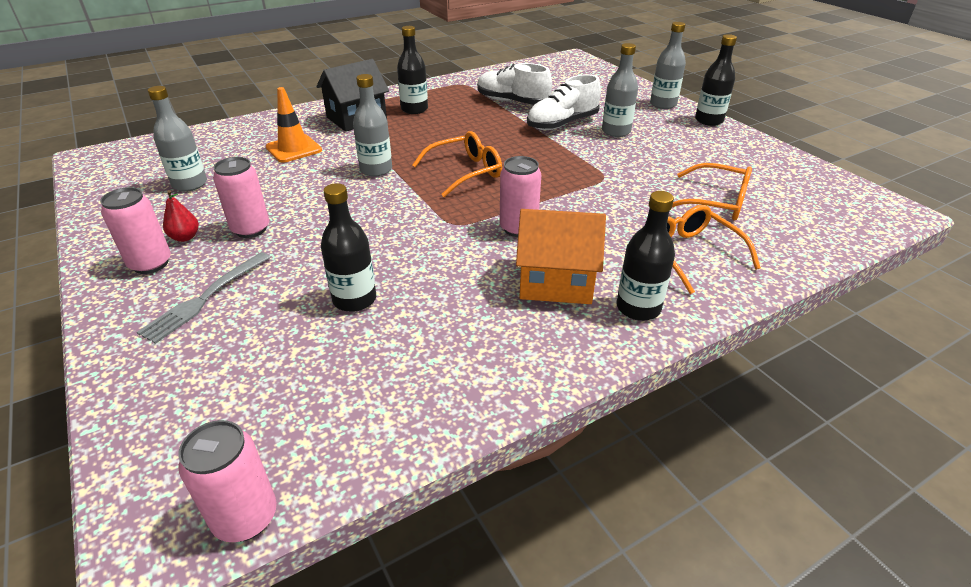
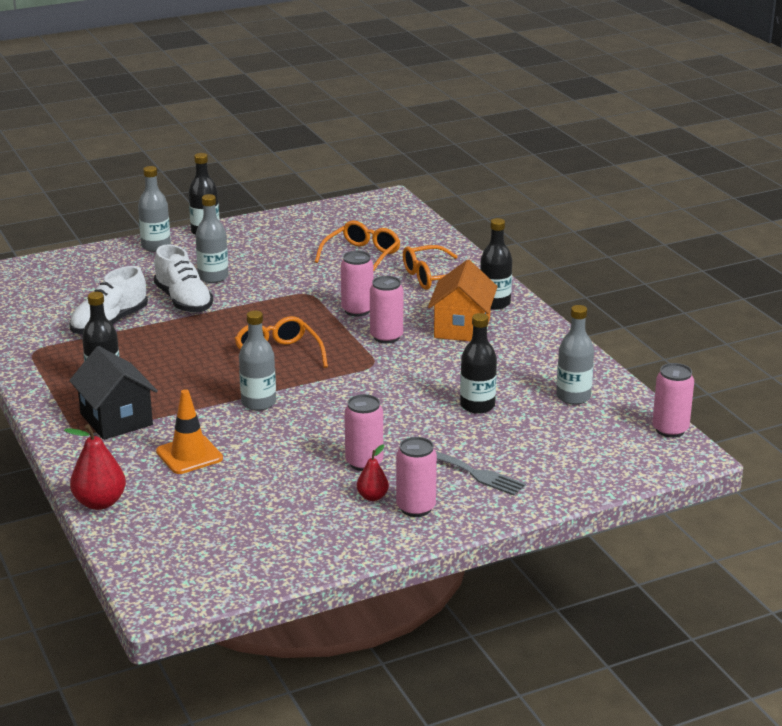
camera: 85 degrees left, 10 degrees down
grey bottle [148,86,207,191] -> grey bottle moved to [556,305,594,405]
none -> red pear [64,424,126,510]
none -> pink can [341,251,374,317]

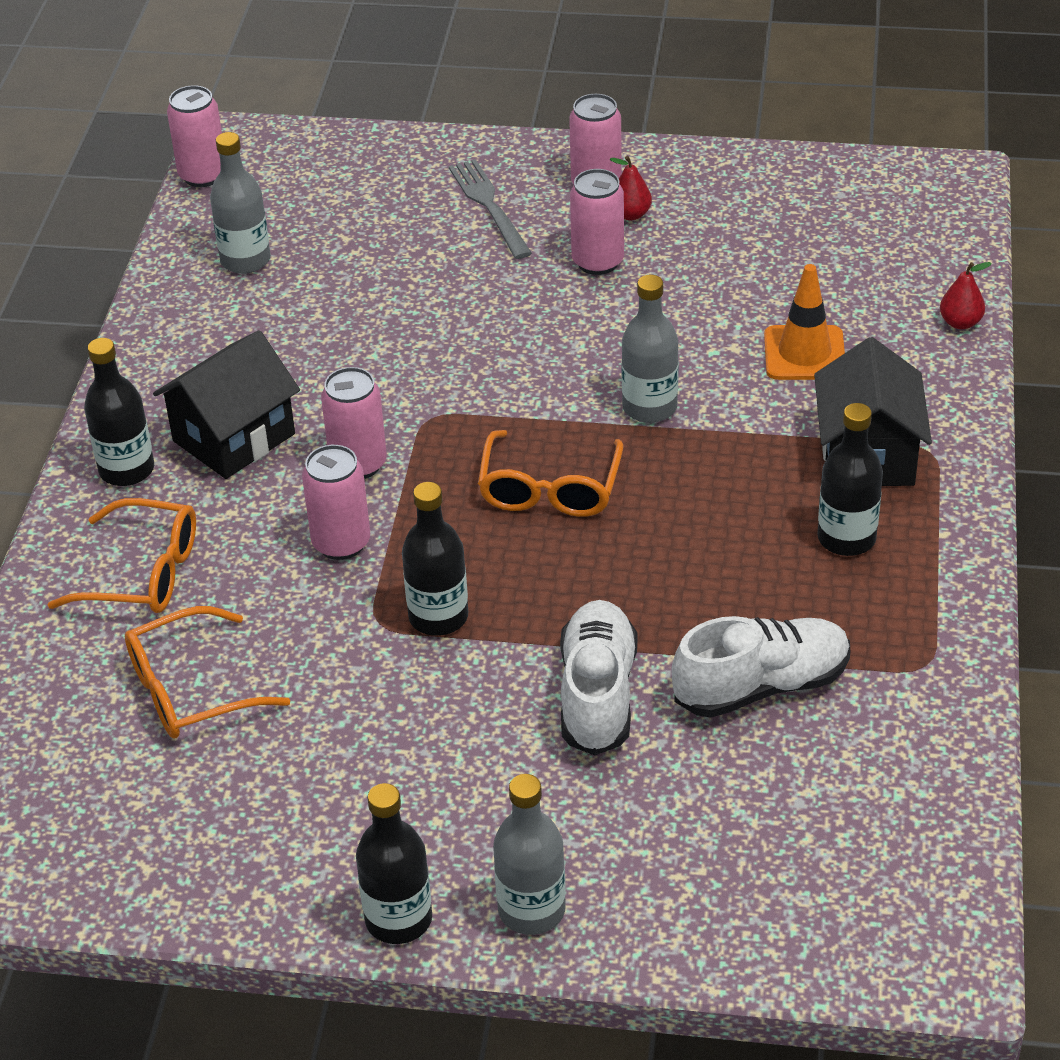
camera: 145 degrees left, 15 degrees up
red pear [64,424,126,510] -> red pear [940,262,992,329], size x0.59
grey bottle [196,194,229,283] -> none
orange house [428,260,498,341] -> black house [153,330,300,479]
black bottle [460,313,497,414] -> black bottle moved to [402,482,468,636]

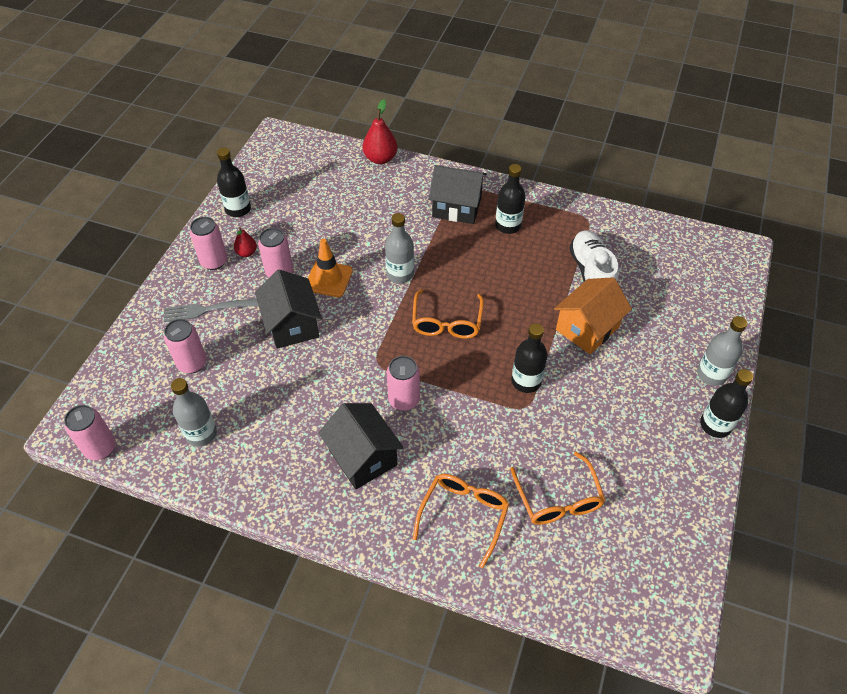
camera: 80 degrees left, 10 degrees up
black bottle [84,338,154,486] -> black bottle moved to [217,148,251,217]
pink can [302,445,370,560] -> pink can moved to [164,319,207,373]
orange glasses [478,430,624,517] -> orange glasses turned 75 degrees clockwise [412,289,484,338]
white shoe [560,600,637,755] -> orange house [554,277,632,354]
orange traffic cone [764,264,845,380] -> orange traffic cone moved to [308,239,353,297]
red pear [940,262,992,329] -> red pear [363,99,398,164], size x1.69
none -> black house [255,269,322,349]

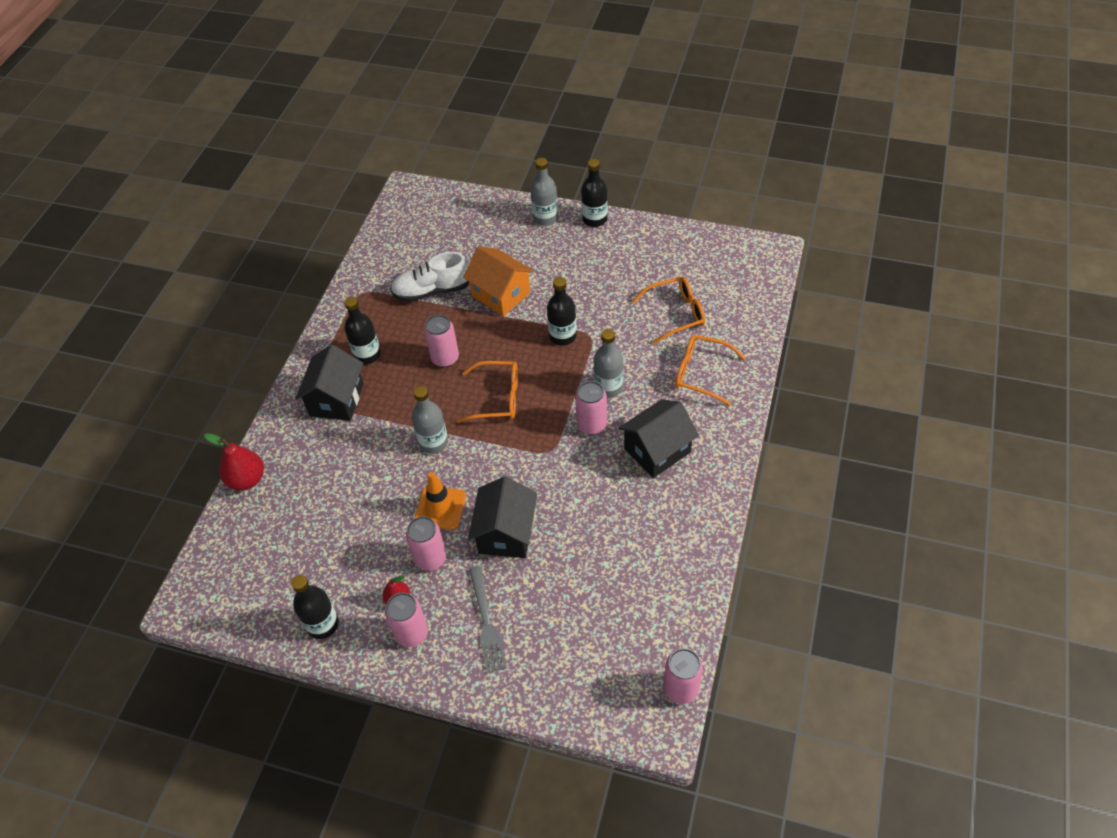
camera: 90 degrees left, 0 degrees up
pink can [164,319,207,373] -> pink can moved to [424,315,459,367]
grey bottle [171,378,217,447] -> grey bottle moved to [593,329,623,398]
black house [255,269,322,349] -> black house turned 60 degrees counterclockwise [468,476,537,558]

